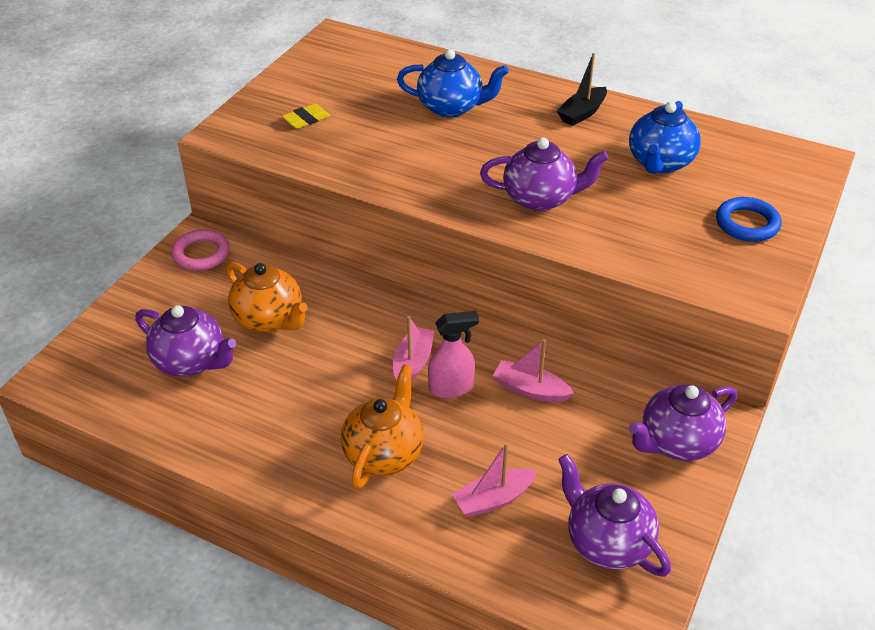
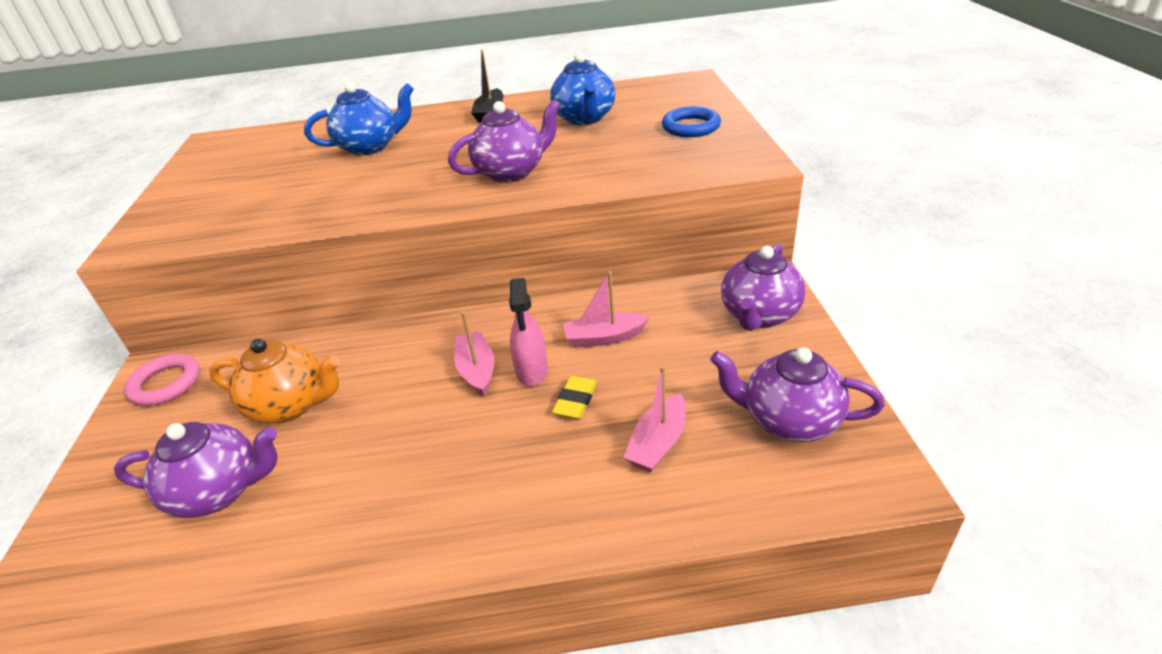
camera: 30 degrees left, 5 degrees down
yellow eraser [282,104,330,129] -> yellow eraser moved to [552,376,597,419]
orange teapot [341,364,424,489] -> none
pink spray bottle [428,311,479,398] -> pink spray bottle turned 135 degrees clockwise [509,278,548,386]

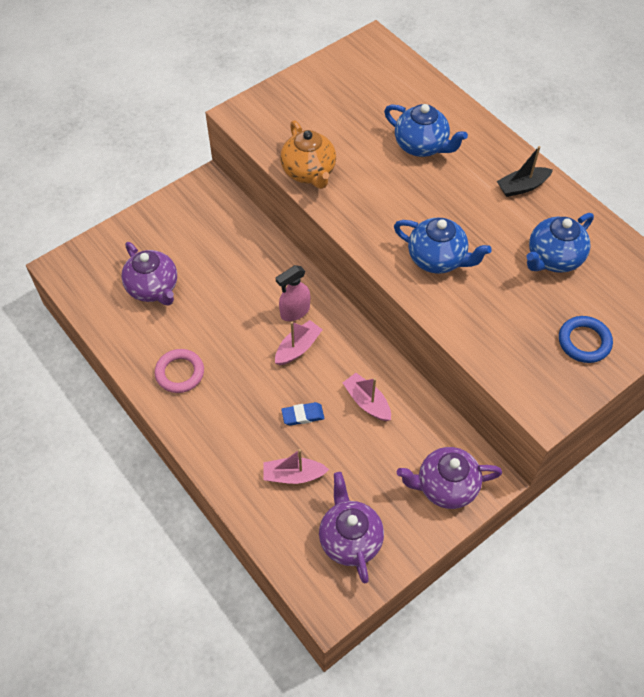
camera: 55 degrees right, 20 degrees up
pink ring [124,354,200,406] -> pink ring moved to [155,349,204,393]
orange teapot [209,339,340,423] -> orange teapot moved to [280,120,336,189]
purple teapot [448,99,561,183] -> blue teapot [394,217,492,274]
pink spray bottle [509,278,548,386] -> pink spray bottle moved to [276,265,310,321]
yellow eraser [552,376,597,419] -> blue eraser [281,402,324,426]

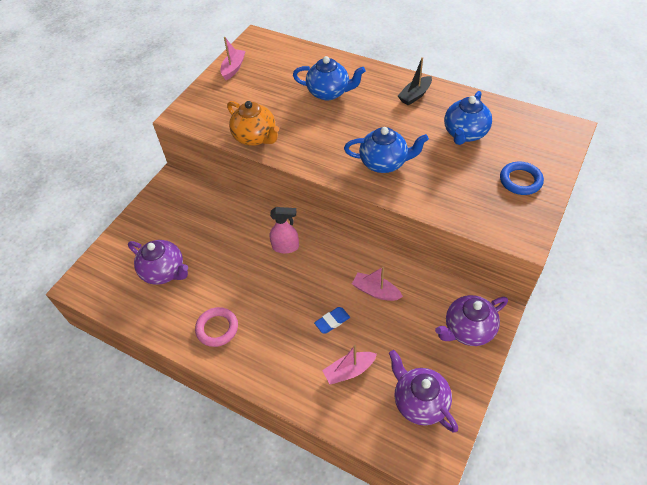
camera: 20 degrees left, 5 degrees down
pink boat [275,320,323,365] -> pink boat moved to [221,37,245,80]
pink spray bottle [276,265,310,321] -> pink spray bottle turned 120 degrees counterclockwise [270,207,299,254]

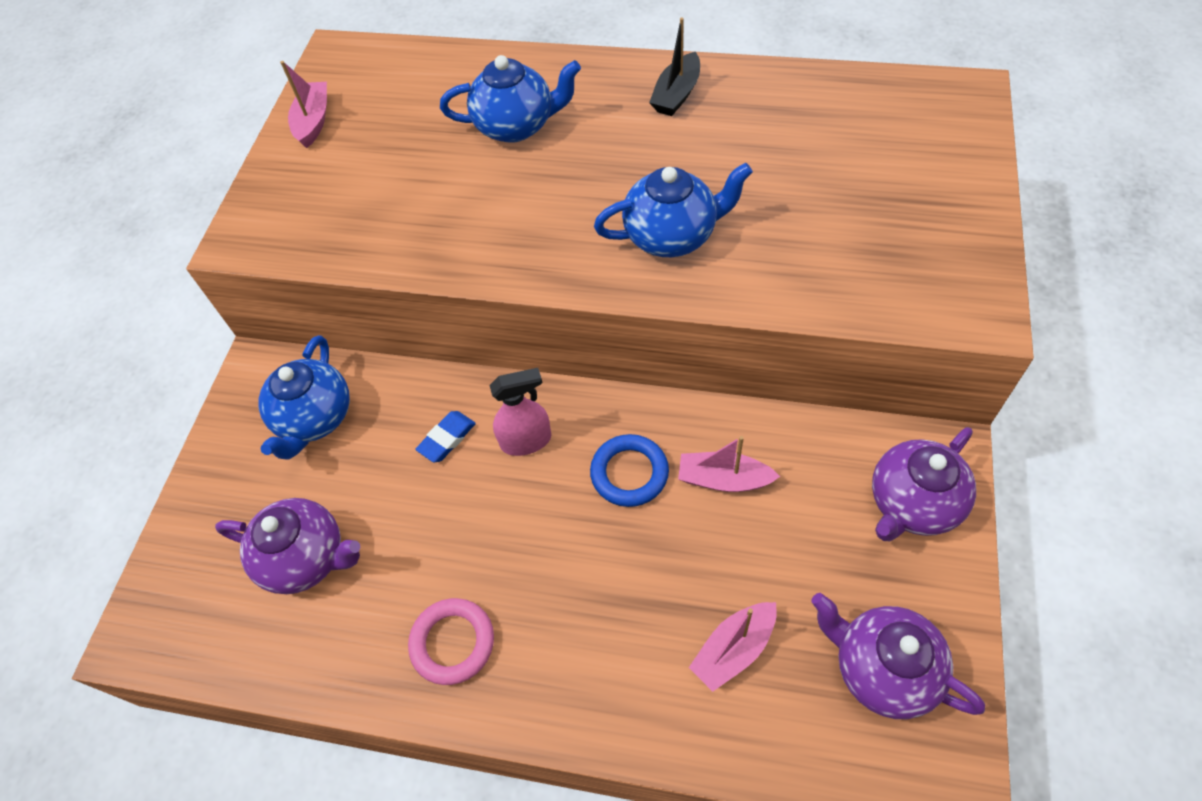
camera: 15 degrees left, 5 degrees up
orange teapot [227,101,279,146] -> none
blue eraser [314,307,350,334] -> blue eraser moved to [415,411,476,463]
blue teapot [444,91,492,145] -> blue teapot moved to [258,335,350,460]
blue ring [500,162,544,195] -> blue ring moved to [590,434,669,507]

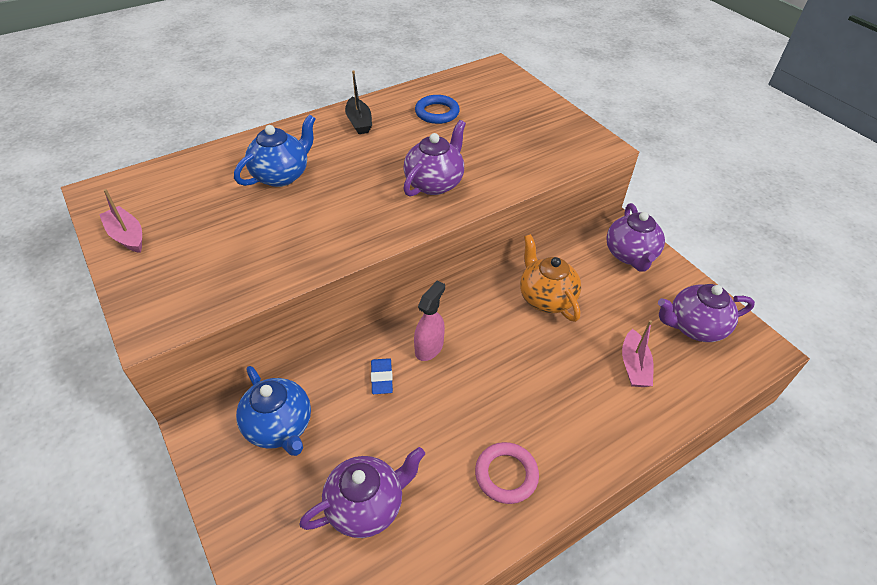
camera: 50 degrees left, 10 degrees down
blue ring [590,434,669,507] -> blue ring moved to [415,95,460,124]
blue teapot [594,163,753,257] -> purple teapot [403,120,466,197]
pink boat [678,436,780,492] -> orange teapot [520,234,581,322]

